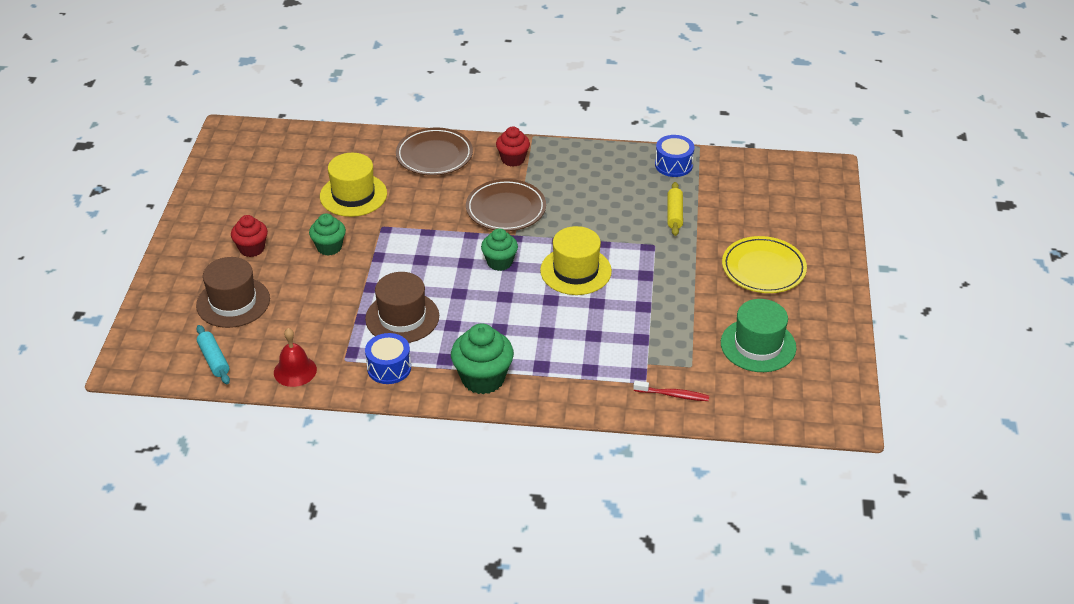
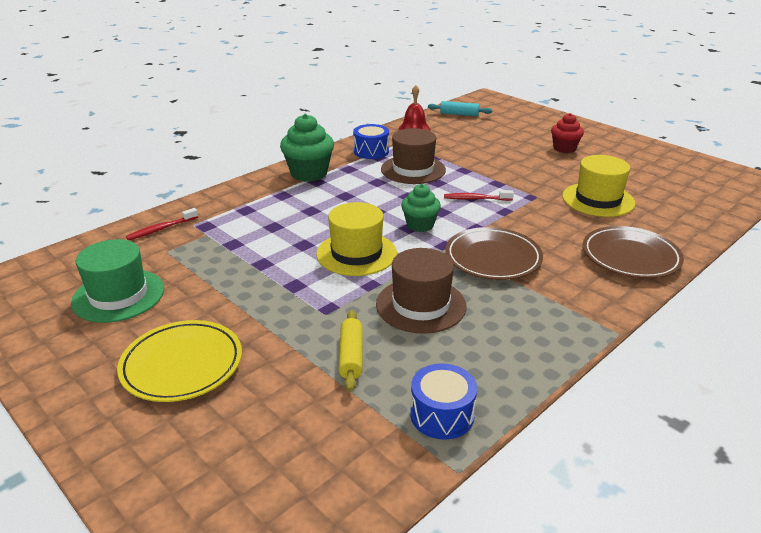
camera: 130 degrees right, 10 degrees down
brown hat [196,257,270,328] -> brown hat moved to [376,248,467,334]
green cupcake [309,213,346,256] -> none
red cupcake [496,126,530,167] -> none
yellow rolling pin [667,182,683,236] -> yellow rolling pin turned 45 degrees clockwise [339,310,363,391]
none -> red toothbrush [444,190,514,201]

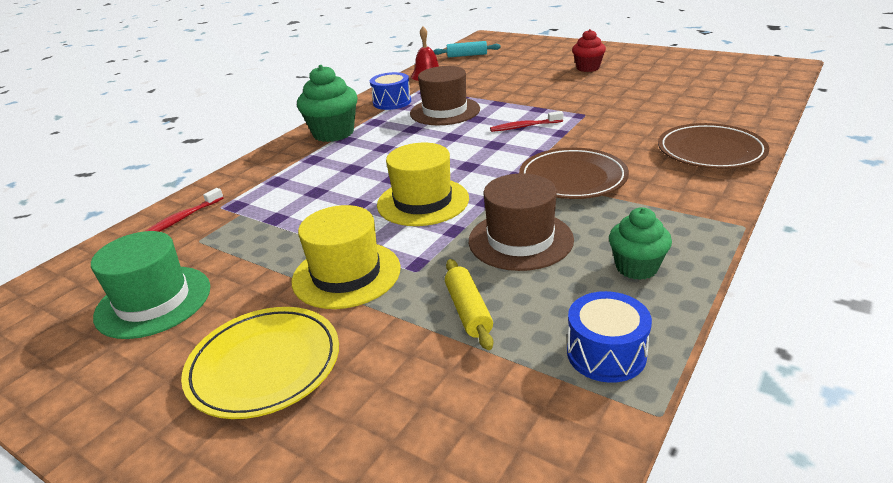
camera: 10 degrees left, 0 degrees up
green cupcake [401,184,441,232] -> green cupcake moved to [609,207,672,280]
yellow hat [562,155,636,217] -> yellow hat moved to [292,205,401,309]

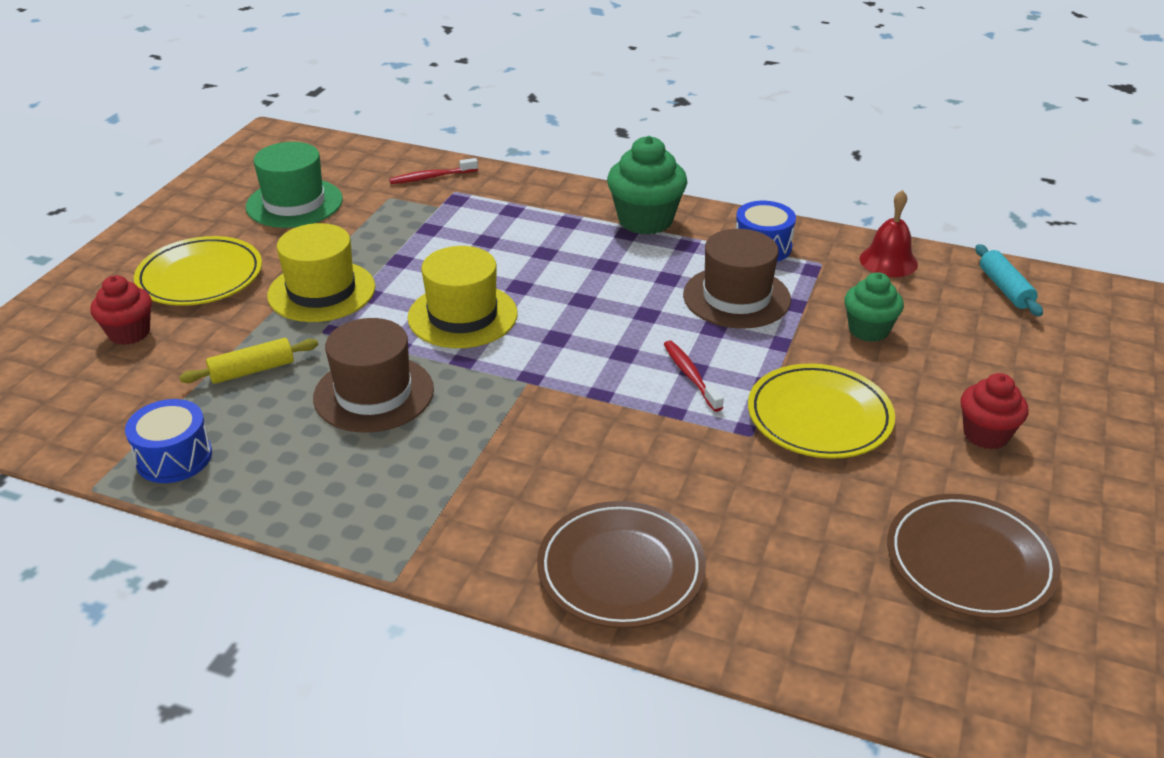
camera: 75 degrees right, 5 degrees up
red toothbrush [146,188,223,232] -> red toothbrush turned 45 degrees counterclockwise [389,158,478,184]
brown plate [519,148,629,199] -> brown plate moved to [887,494,1061,619]
green cupcake [609,207,672,280] -> green cupcake moved to [844,272,904,342]
none -> red cupcake [90,275,152,345]
none -> yellow plate [748,363,895,459]

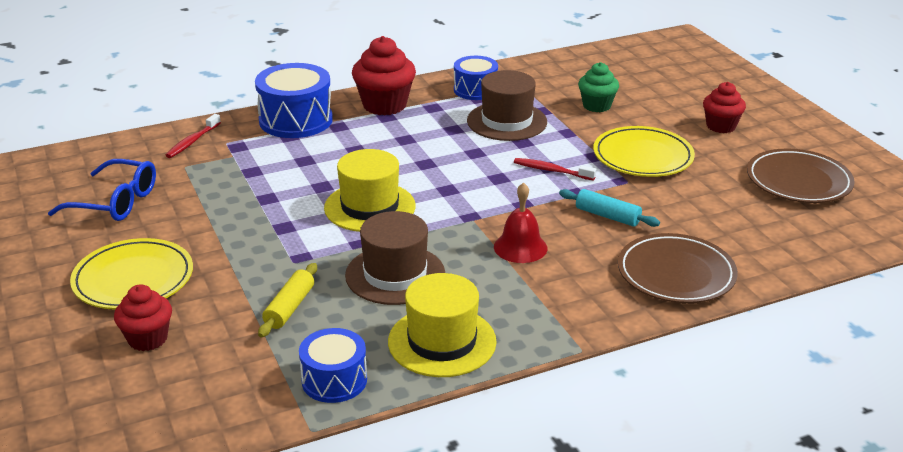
camera: 45 degrees left, 5 degrees down
green hat [246,142,343,228] -> blue glasses [48,159,156,221]
yellow hat [267,223,375,322] -> yellow hat moved to [388,273,497,377]
green cupcake [607,136,687,235] -> red cupcake [352,36,416,115]
red bell [860,190,918,277] -> red bell moved to [494,182,547,263]
turquoise rolling pin [975,244,1043,316] -> turquoise rolling pin moved to [559,189,660,227]
none -> blue drum [255,63,333,138]

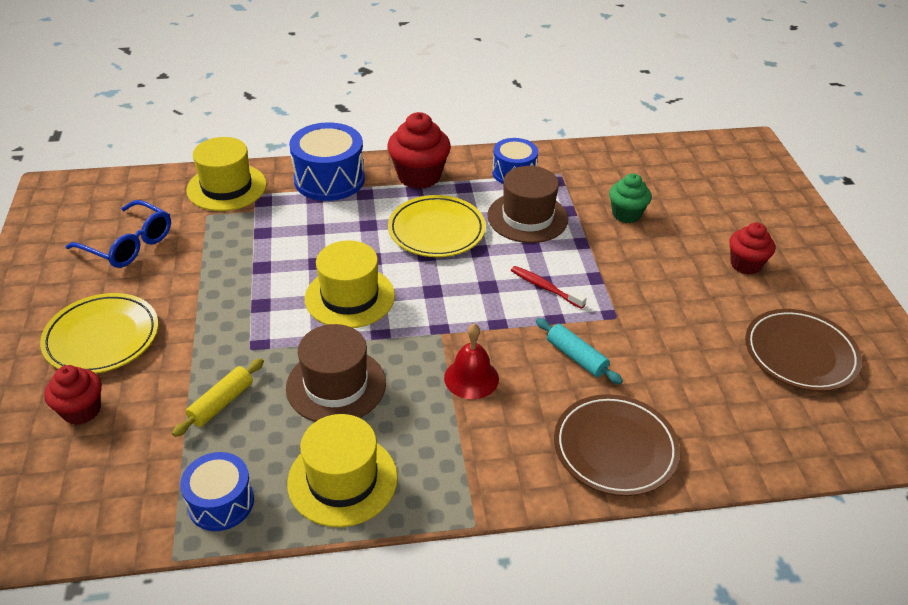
camera: 15 degrees right, 10 degrees up
red toothbrush [165,114,221,158] -> yellow hat [186,137,267,211]
yellow plate [593,126,695,177] -> yellow plate moved to [388,195,486,257]

